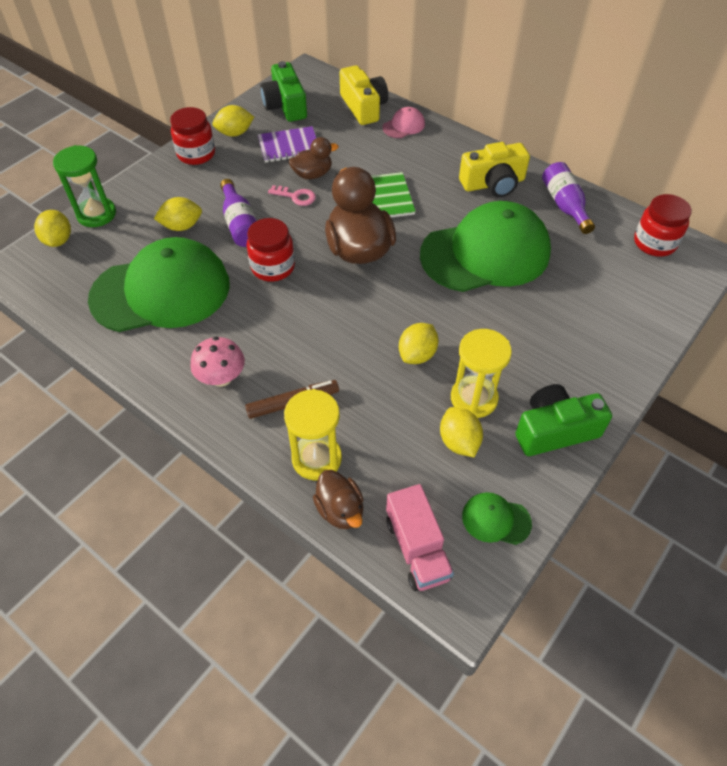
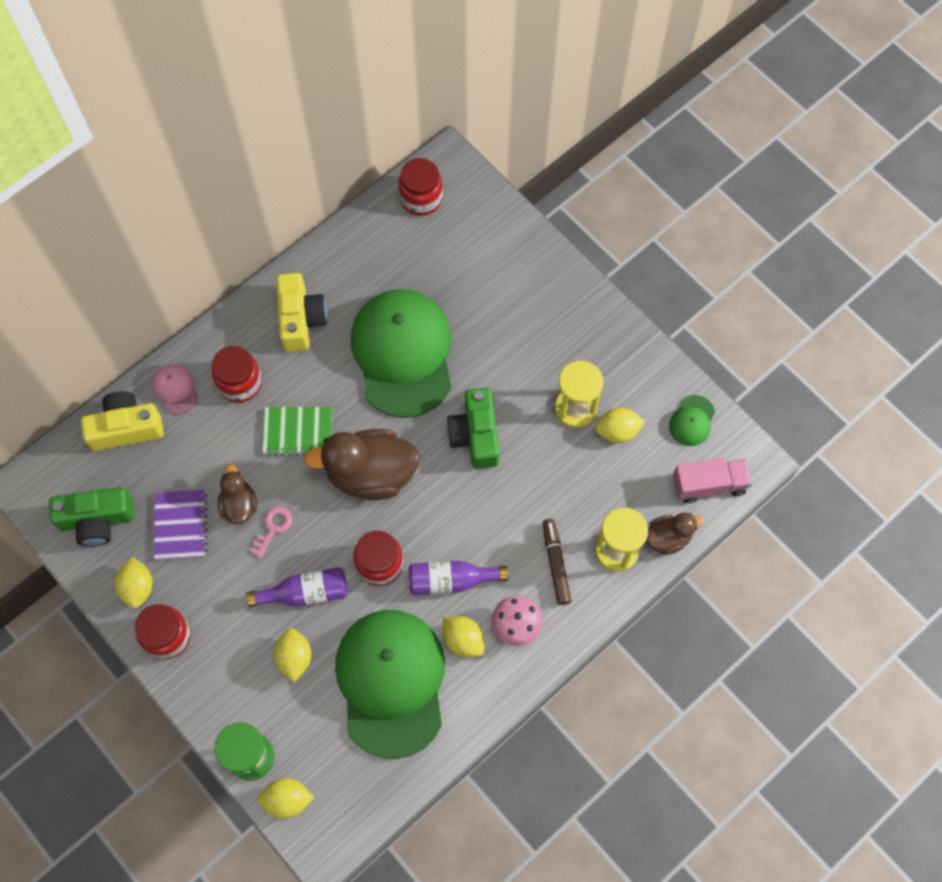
camera: 80 degrees left, 15 degrees up
yellow lemon [399,323,439,364] -> yellow lemon moved to [443,616,484,657]
green camera [515,384,612,456] -> green camera moved to [447,388,499,469]
purple bottle [542,162,595,234] -> purple bottle moved to [409,561,508,595]
none -> red jar [212,346,262,403]

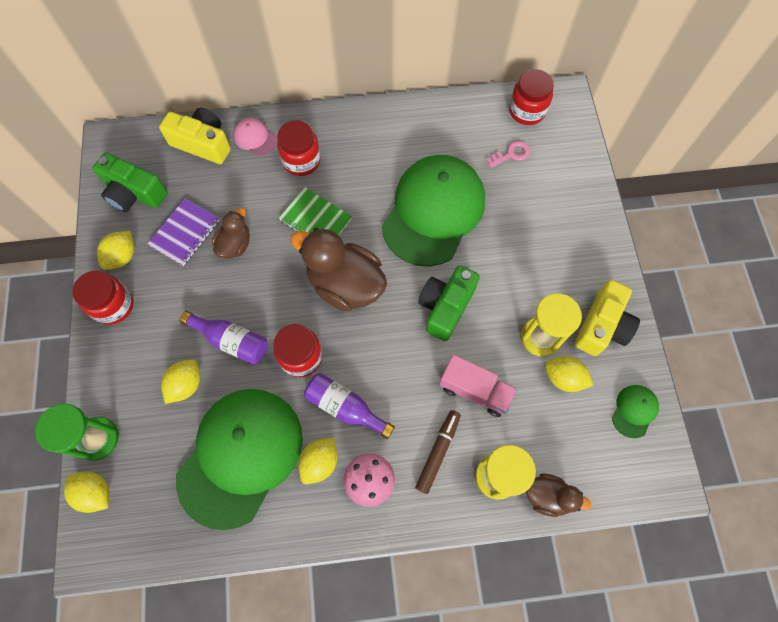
camera: 35 degrees right, 0 degrees up
pink cap [152,364,199,415] -> pink cap turned 60 degrees counterclockwise [234,118,277,156]
pink key [251,507,292,558] -> pink key moved to [486,141,530,168]
yellow camera [276,273,327,352] -> yellow camera moved to [575,279,640,356]
yellow lemon [443,616,484,657] -> yellow lemon turned 45 degrees clockwise [298,437,338,484]
green cap [669,395,715,446] -> green cap turned 150 degrees clockwise [612,385,659,438]
pink truck [673,458,752,503] -> pink truck moved to [439,355,517,417]

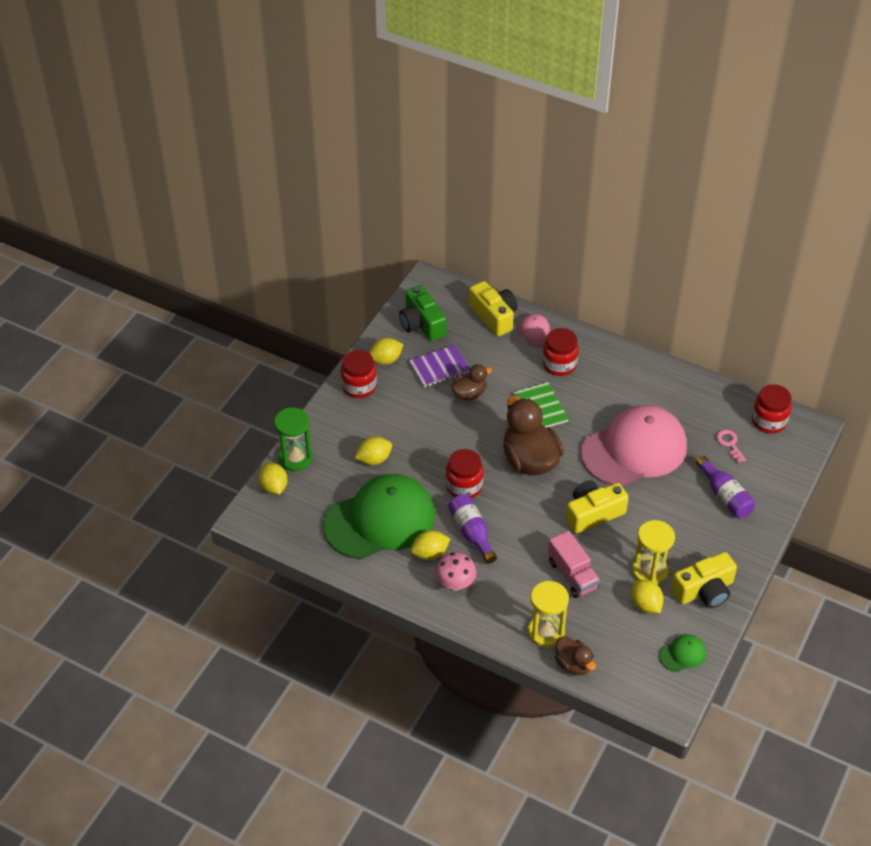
camera: 35 degrees right, 20 degrees down
purple bottle [180,311,268,365] -> purple bottle moved to [696,456,756,518]
green cap [382,155,485,267] -> pink cap [581,405,687,487]
brown marker [415,410,461,494] -> none
green camera [418,265,480,341] -> yellow camera [566,480,629,534]
pink key [486,141,530,168] -> pink key turned 120 degrees counterclockwise [716,429,746,463]

